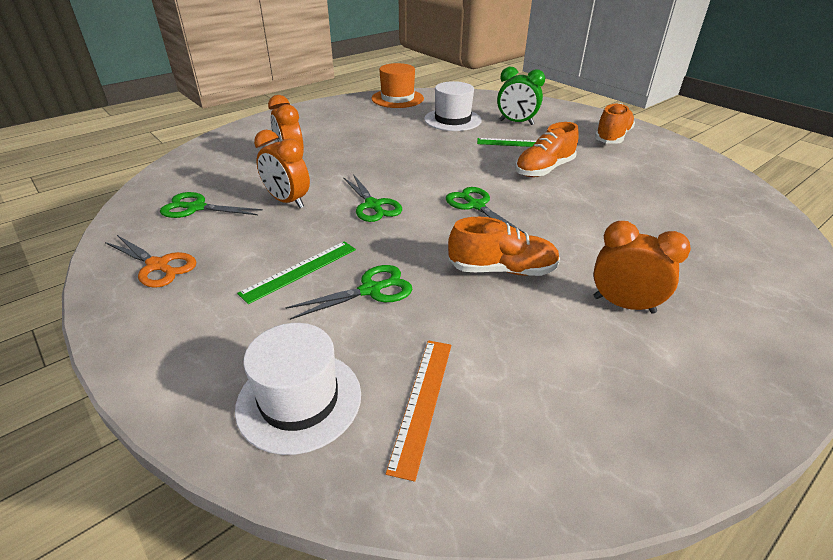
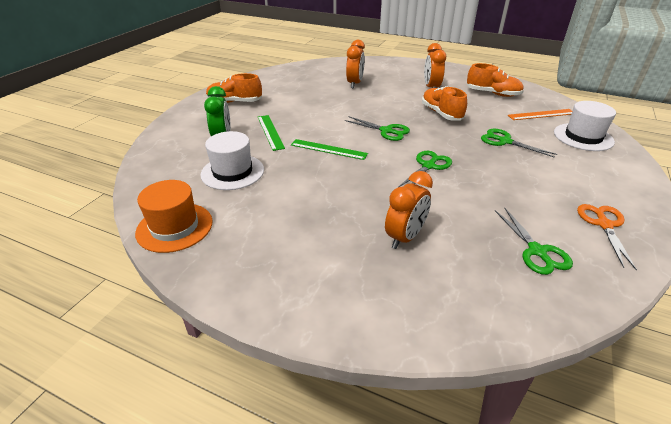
camera: 115 degrees left, 0 degrees up
green ruler [237,241,356,304] -> green ruler moved to [291,139,368,160]
orange clock [254,130,310,208] -> orange clock moved to [346,40,365,88]
green scissors [446,187,524,233] -> green scissors turned 90 degrees counterclockwise [345,117,410,141]
orange shoe [515,122,579,177] -> orange shoe moved to [467,63,524,97]

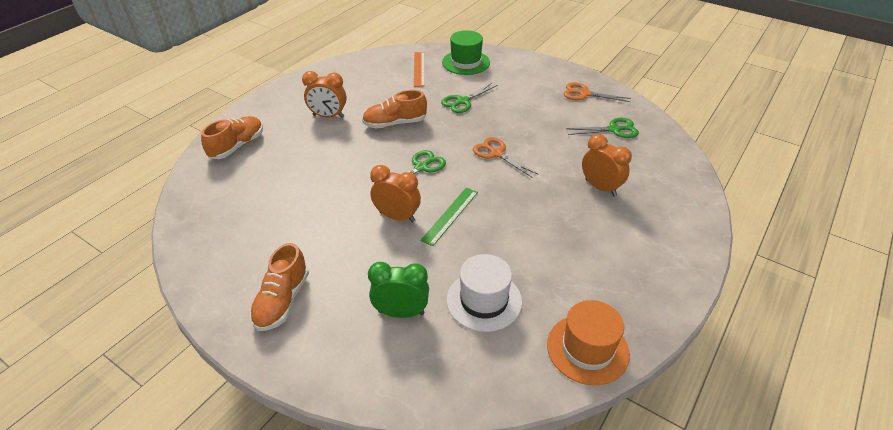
camera: 80 degrees left, 5 degrees up
green ruler [258,115,285,151] -> none
orange clock [346,40,365,88] -> orange clock moved to [370,165,421,223]
green scissors [398,151,452,187] -> orange scissors [473,137,539,178]
orange shoe [467,63,524,97] -> orange shoe moved to [201,116,263,159]
white hat [554,101,616,151] -> green hat [442,30,490,75]

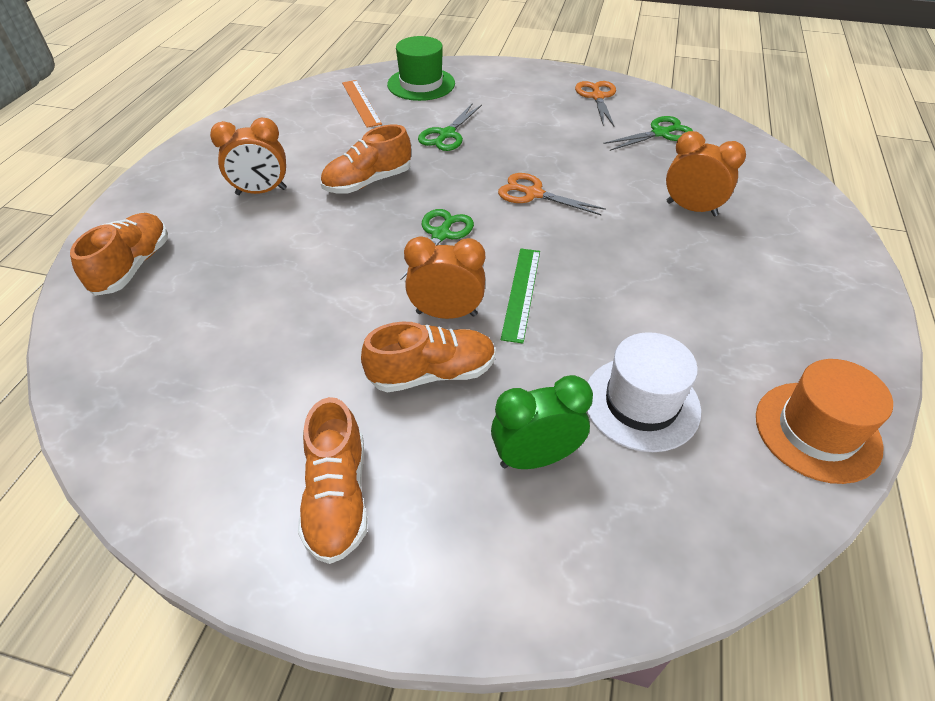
camera: 20 degrees left, 5 degrees up
orange scissors [564,82,631,102] -> orange scissors turned 90 degrees clockwise [575,81,616,126]
none -> orange shoe [361,322,496,392]

